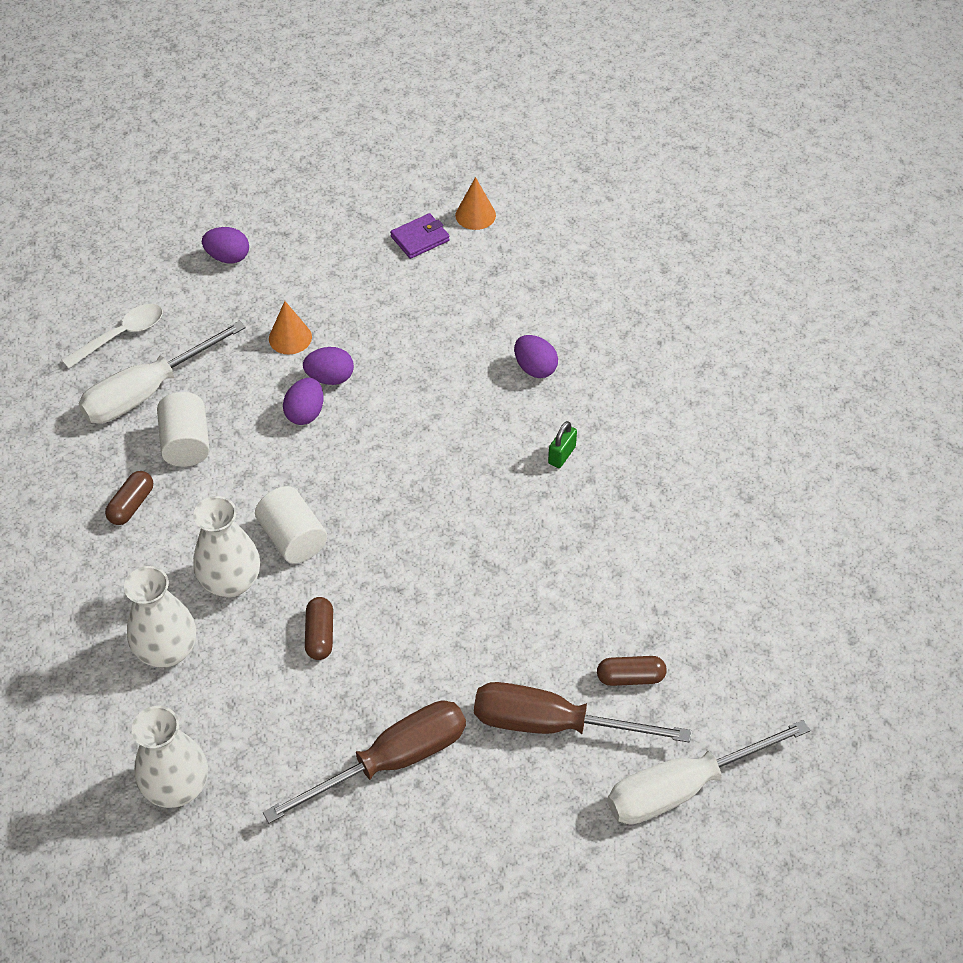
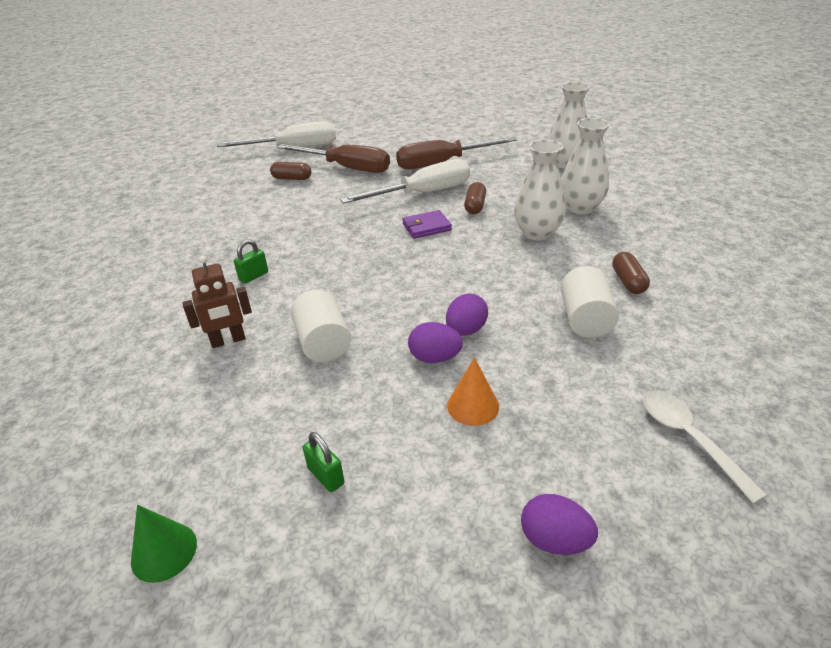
camera: 165 degrees left, 15 degrees down
white spoon [62,304,163,369] -> white spoon turned 90 degrees clockwise [643,390,767,504]
white screwdriver [78,321,246,424] -> white screwdriver moved to [340,159,470,204]
brown capsule [105,471,153,525] -> brown capsule turned 45 degrees counterclockwise [612,252,650,294]
white cylinder [255,486,327,564] -> white cylinder moved to [291,290,351,362]
purple wallet [390,213,450,259] -> purple wallet moved to [402,210,452,239]
orange cone [455,177,496,230] -> green cone [131,505,197,583]
purple egg [514,335,558,378] -> brown robot [183,256,252,348]
none -> green padlock [303,432,344,492]

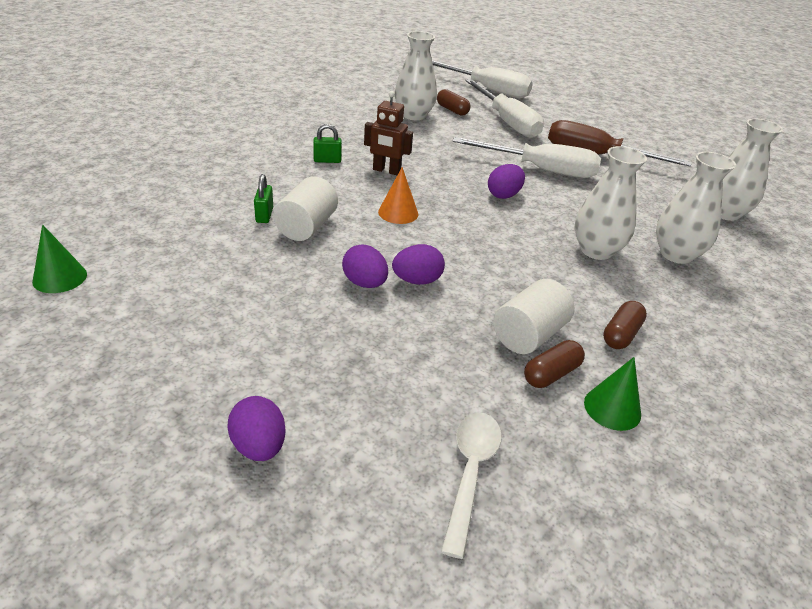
camera: 35 degrees right, 0 degrees up
brown robot [183,256,252,348] -> brown robot moved to [364,91,413,175]
brown screwdriver [277,144,390,173] -> white screwdriver [465,79,544,138]
green padlock [303,432,344,492] -> green padlock moved to [254,174,273,223]
purple wallet [402,210,452,239] -> purple egg [488,164,525,199]
orange cone [447,357,499,426] -> orange cone moved to [378,167,418,224]
brown capsule [464,182,486,214] -> brown capsule moved to [524,340,585,388]
none -> white vase [395,31,437,120]
none -> green cone [584,357,641,431]

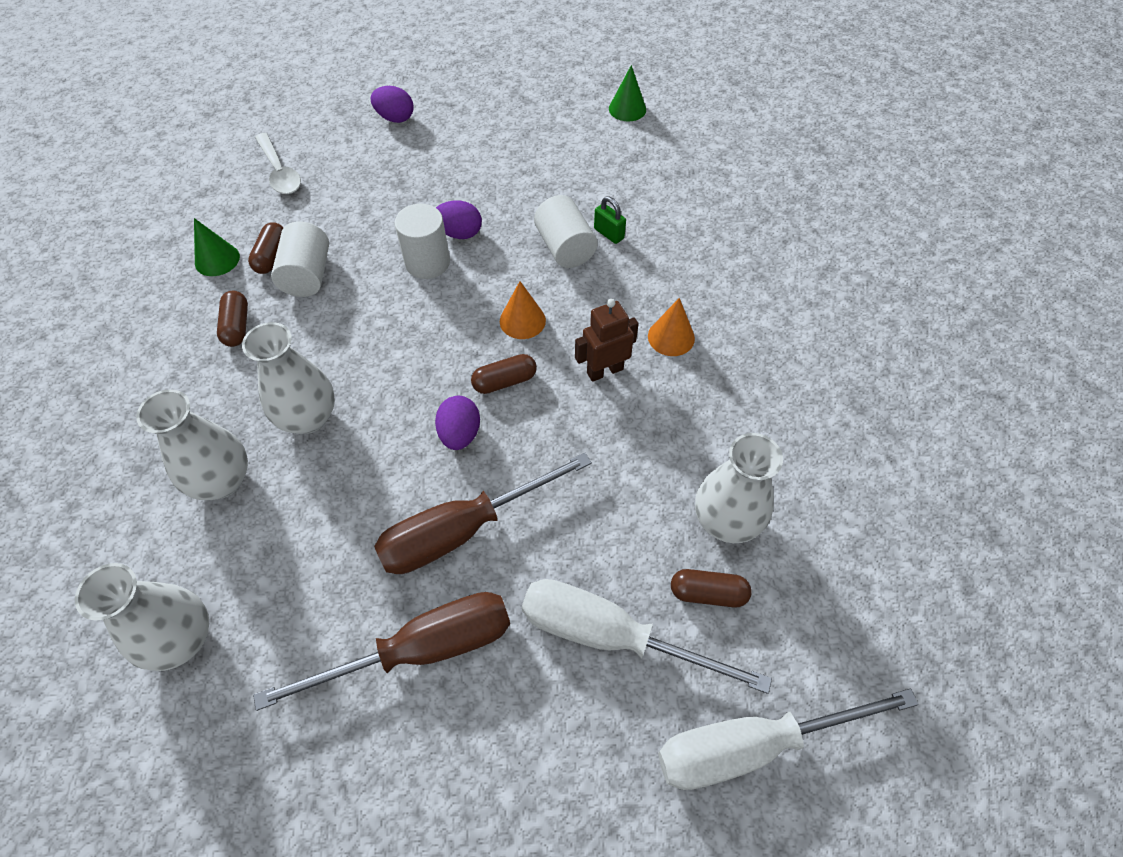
camera: 140 degrees right, 20 degrees up
green padlock [313,124,342,163] -> orange cone [648,298,695,356]
purple egg [392,244,445,285] -> white cylinder [394,204,450,279]
white screwdriver [453,137,601,178] -> brown screwdriver [374,453,592,574]
none -> brown capsule [471,354,537,394]

